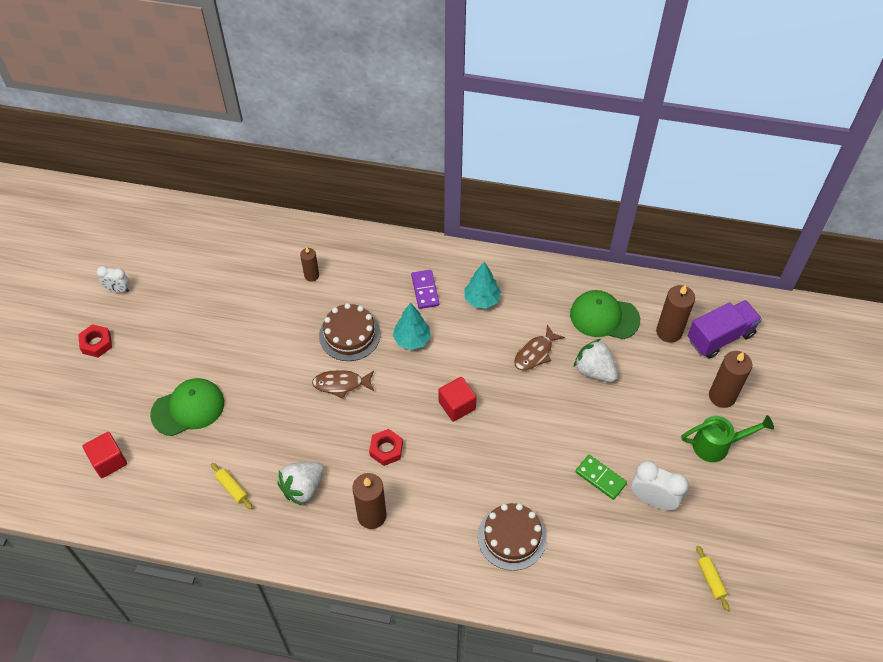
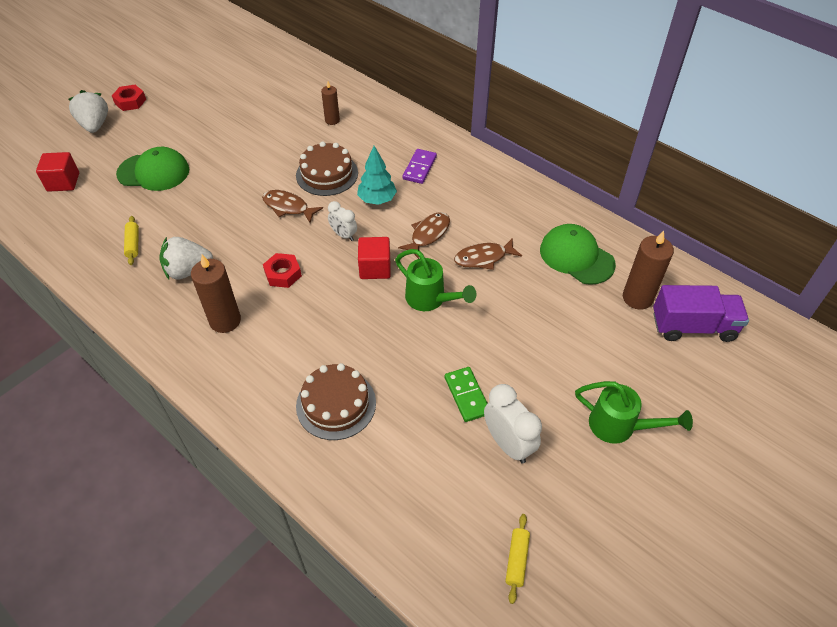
camera: 30 degrees right, 5 degrees down
white clock [97,266,129,293] -> white clock moved to [328,201,357,241]
turquoise tree [464,262,501,309] -> none
white strawberry [574,339,618,382] -> white strawberry moved to [68,90,108,133]
brown candle [709,351,752,408] -> none
none -> green watering can [395,249,476,311]
none -> brown fish [398,212,450,259]

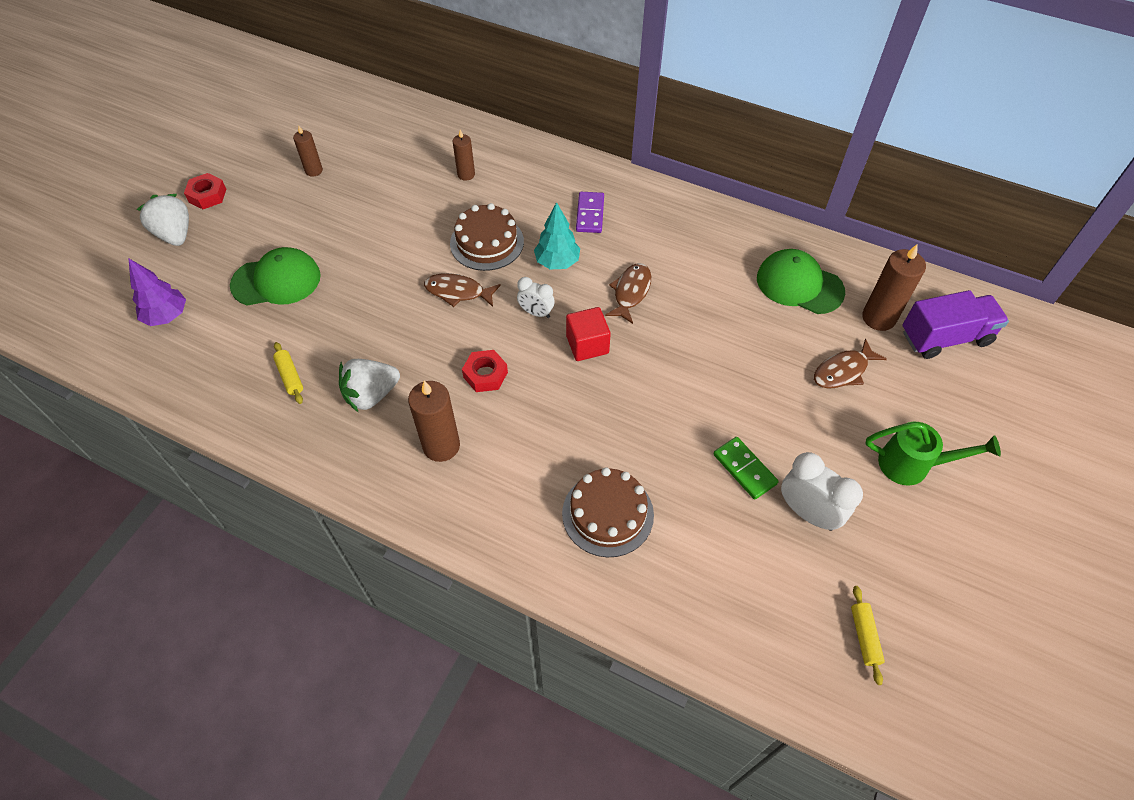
camera: 15 degrees left, 5 degrees up
red cube [36,152,79,192] -> purple tree [128,258,186,326]
green watering can [395,249,476,311] -> none
brown fish [454,238,522,270] -> brown fish moved to [814,339,887,389]
none -> brown candle [293,126,323,177]

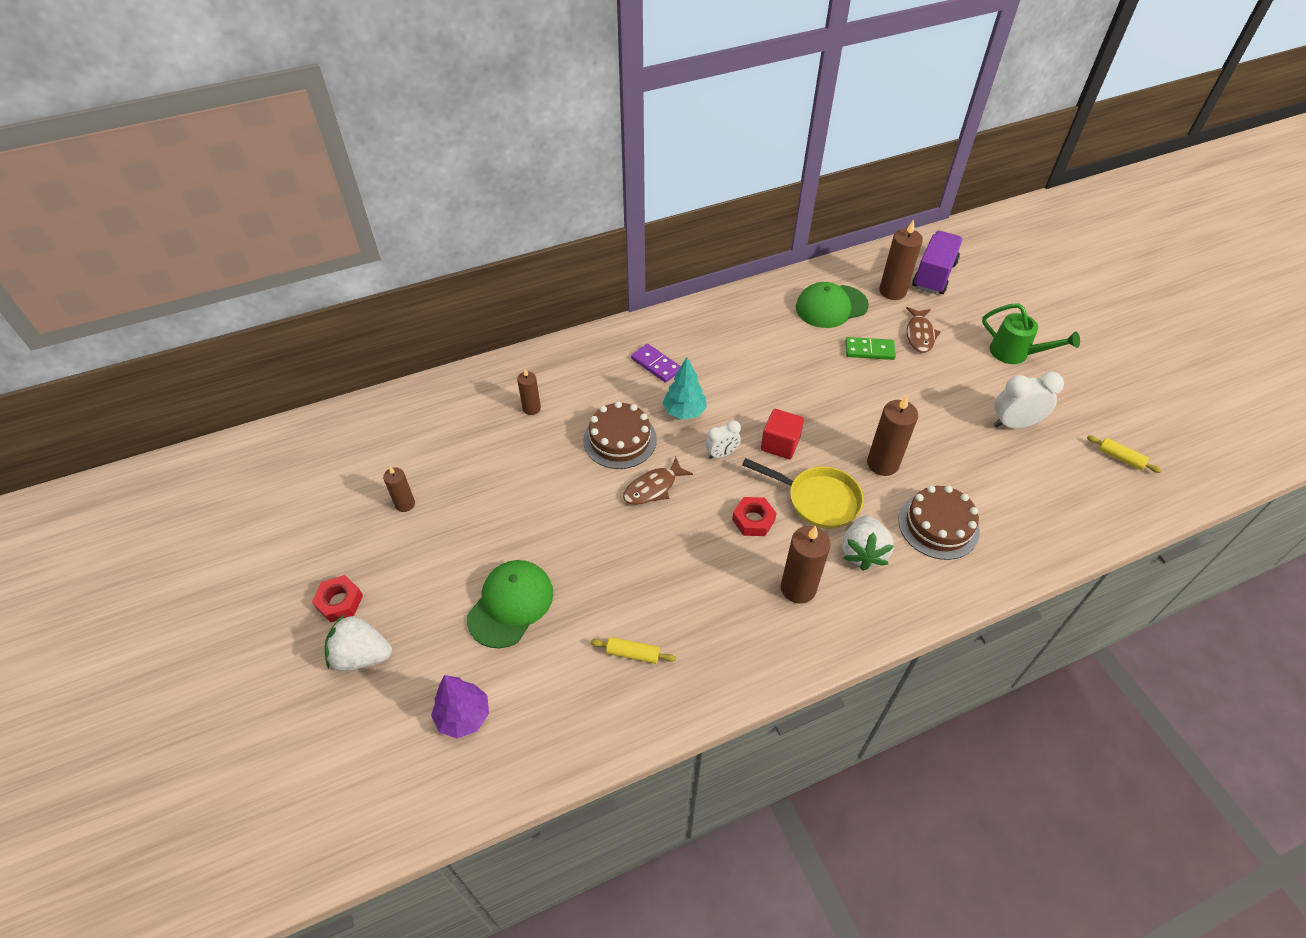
camera: 50 degrees left, 5 degrees down
white strawberry [339,359,400,413] -> white strawberry moved to [842,515,894,571]
brown fish [605,263,651,324] -> none
green domino [713,437,779,500] -> green domino moved to [845,337,896,360]
green watering can [866,422,1001,486] -> green watering can turned 75 degrees clockwise [982,303,1080,364]
none -> yellow pan [742,458,864,529]
none -> brown candle [867,396,918,476]

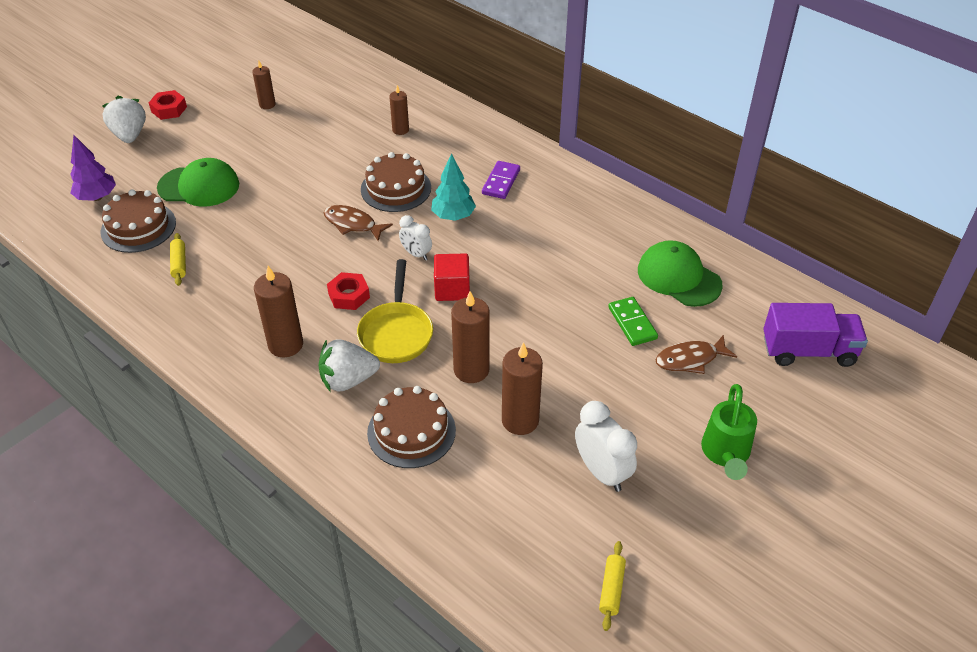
camera: 65 degrees right, 5 degrees down
brown candle [879,220,923,300] -> brown candle moved to [502,342,543,435]
none -> brown cake [101,190,176,253]

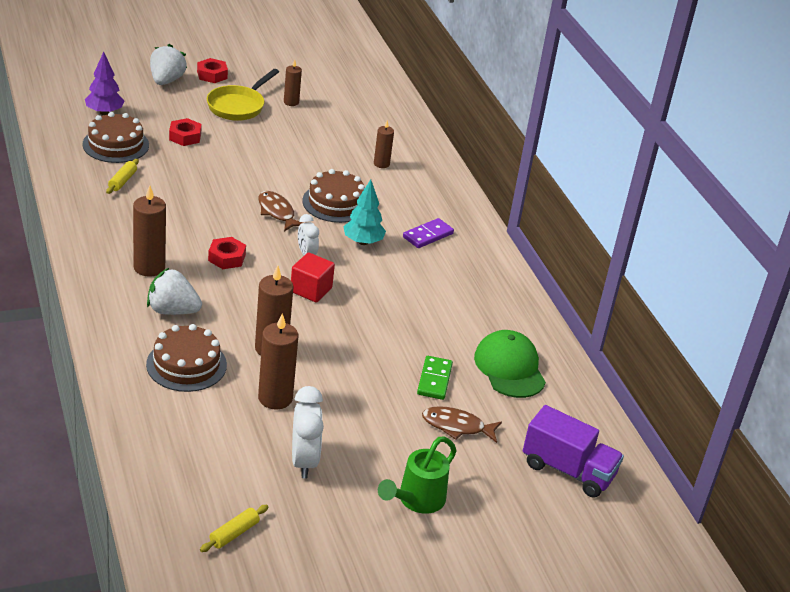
camera: 25 degrees right, 10 degrees down
green cap [157,158,239,207] -> red nut [169,118,202,146]
yellow pan [357,259,433,363] -> yellow pan moved to [207,69,279,121]

